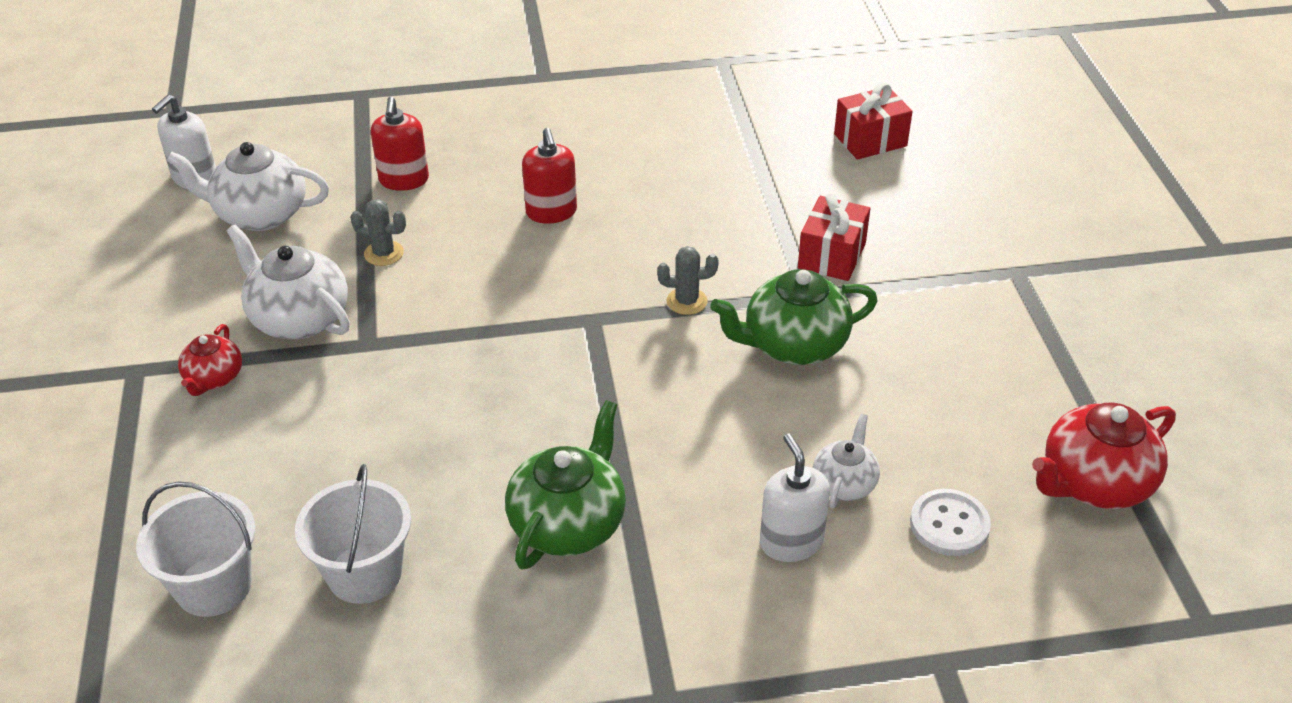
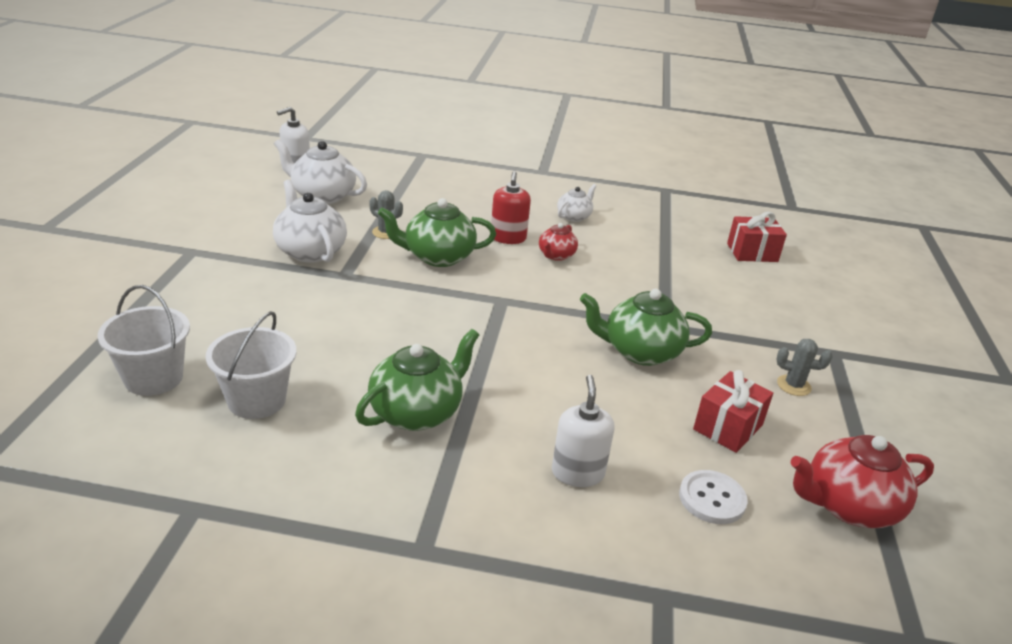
camera: 15 degrees right, 10 degrees down
red teapot [178,324,242,396] -> red teapot moved to [539,223,578,261]
red soap dispenser [371,97,429,191] -> none
grey cactus [657,246,719,315] -> grey cactus moved to [777,339,832,396]
red gift [798,193,870,281] -> red gift moved to [693,370,773,453]
white teapot [813,414,880,509] -> white teapot moved to [557,184,597,222]
none -> green teapot [378,198,496,267]

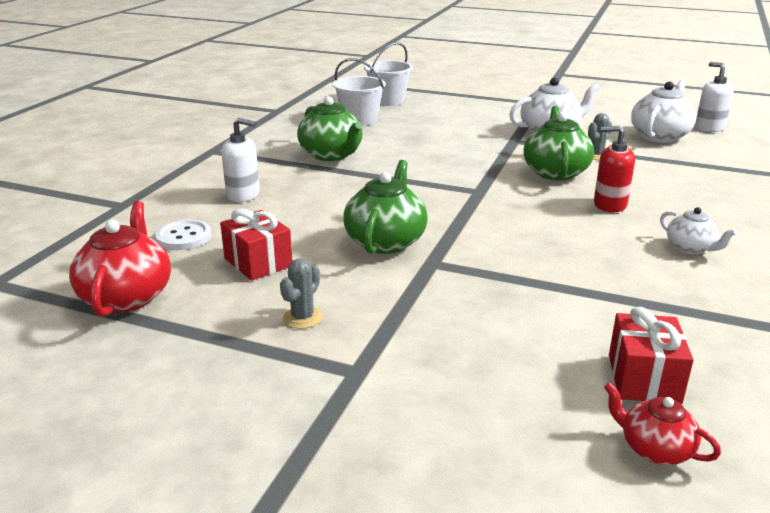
camera: 105 degrees right, 5 degrees down
red teapot [539,223,578,261] -> red teapot moved to [604,382,721,465]

